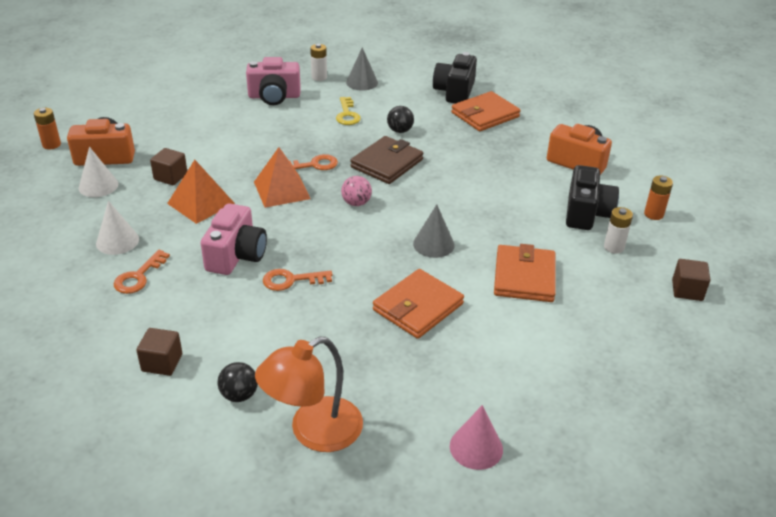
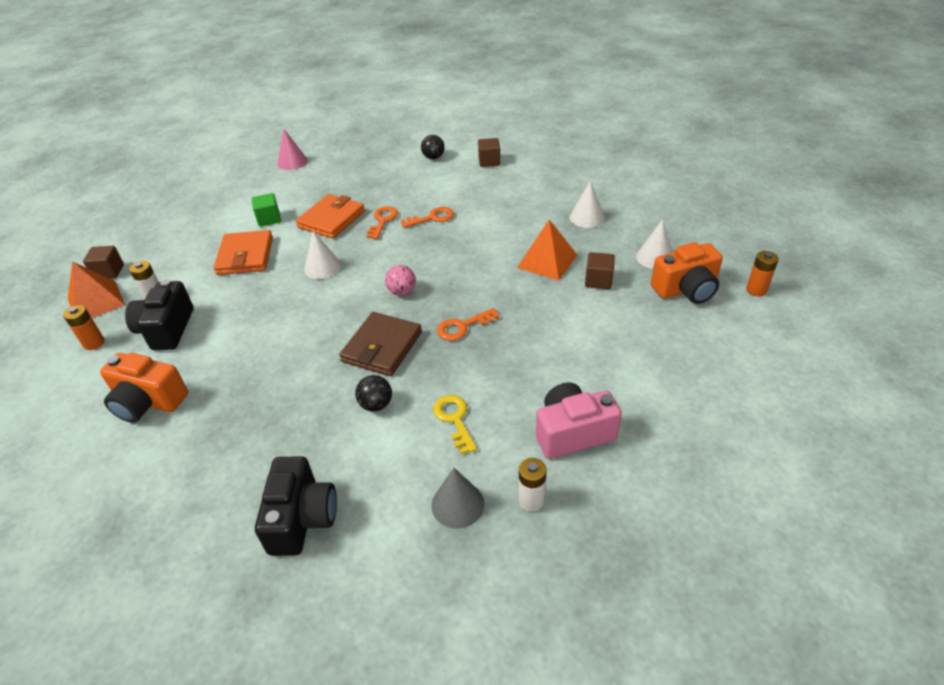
camera: 170 degrees right, 5 degrees up
orange key [114,250,170,294] -> orange key moved to [367,206,398,239]
pink camera [201,203,267,275] -> none
orange pyramid [254,147,311,208] -> orange pyramid moved to [68,261,125,318]
orange lamp [255,337,363,452] -> none
grey cone [413,204,455,258] -> white cone [304,231,341,279]
orange wallet [451,91,521,131] -> none
none -> green cube [251,193,281,227]

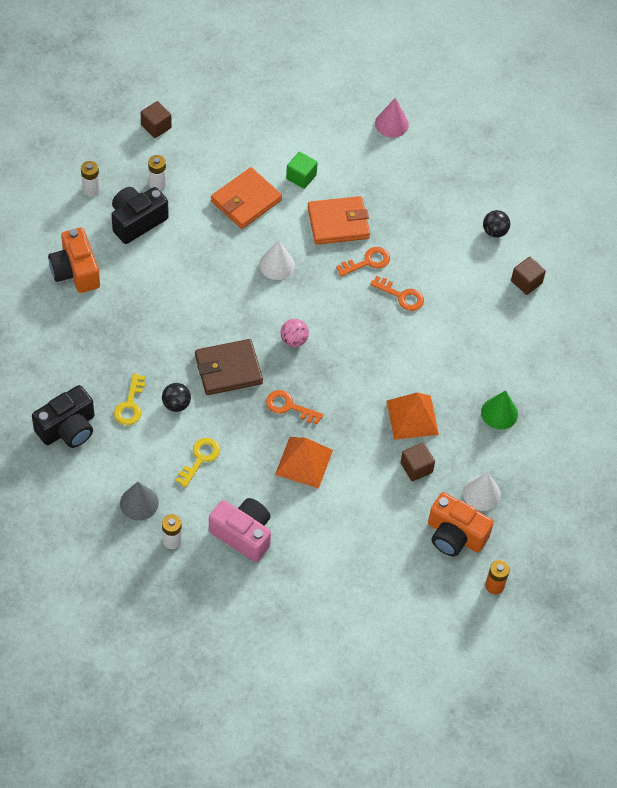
camera: 45 degrees right, 15 degrees up
orange battery [63,305,104,350] -> white battery [81,161,100,197]
orange pyramid [68,261,125,318] -> orange pyramid moved to [275,437,333,488]
white cone [570,181,605,228] -> green cone [481,390,518,430]
none -> yellow key [114,374,145,425]

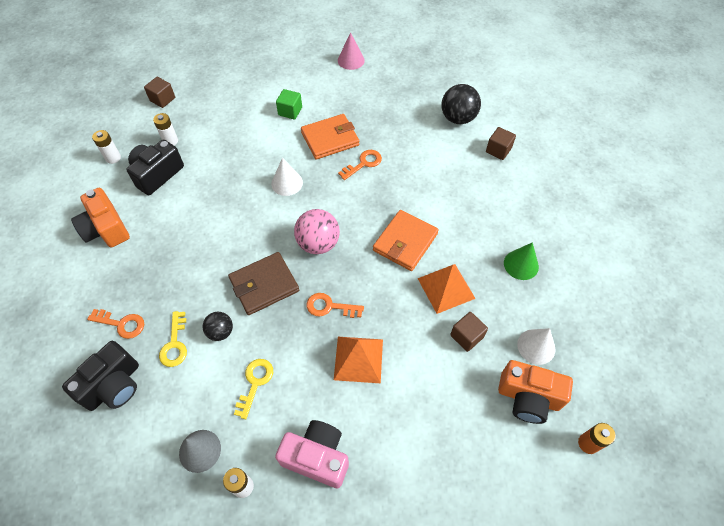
camera: 10 degrees left, 0 degrees up
orange wallet [211,167,282,229] -> orange wallet moved to [373,210,439,271]
pink ball [281,319,309,347] -> pink ball [294,209,340,254], size x1.68
orange key [370,276,424,311] -> orange key moved to [87,309,144,339]
black ball [483,210,510,238] -> black ball [442,84,481,124], size x1.68

